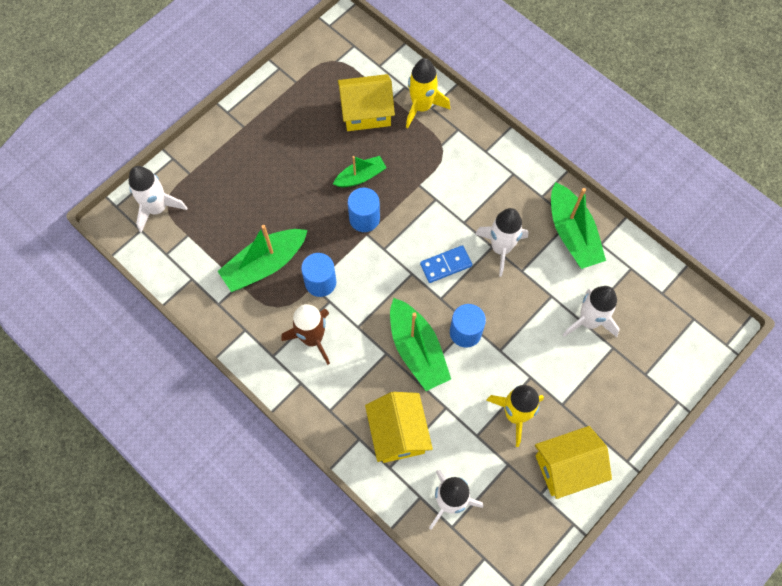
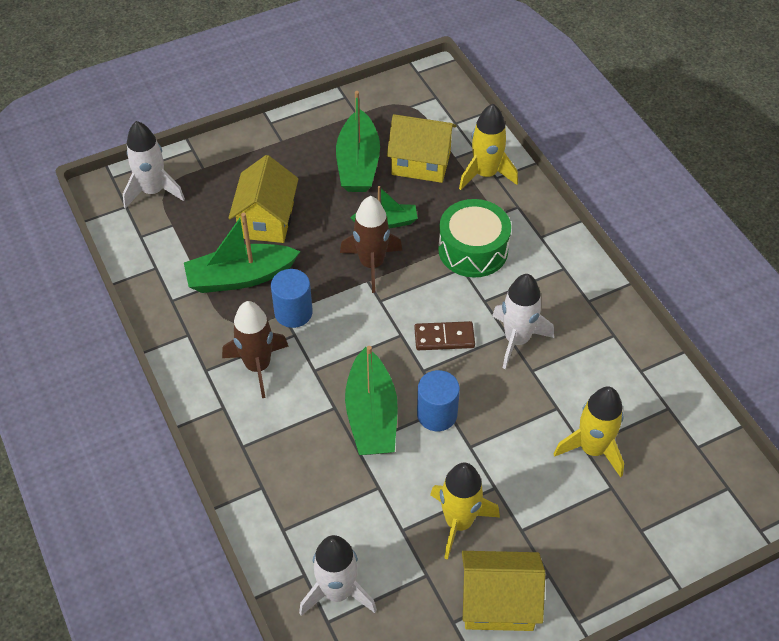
camera: 20 degrees right, 15 degrees down
blue cylinder [348,188,380,232] -> brown rocket [340,196,402,293]
yellow house [365,392,433,463] -> yellow house moved to [229,155,299,243]
blue domino [420,245,472,283] -> brown domino [414,321,475,350]
green boat [551,182,606,269] -> green boat moved to [336,91,380,192]
white rocket [563,286,620,337] -> yellow rocket [554,387,624,478]
none -> green drum [438,199,511,278]

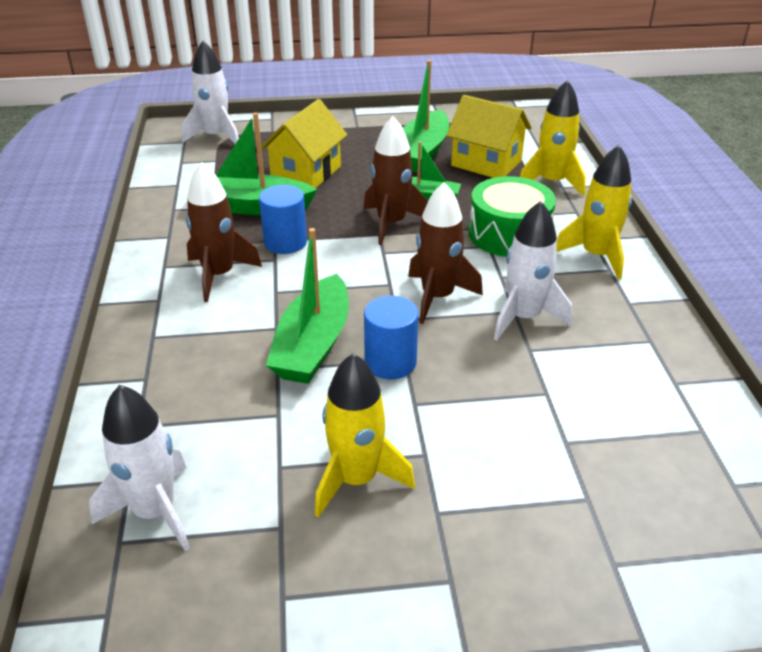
camera: 20 degrees right, 15 degrees down
brown domino [414,321,475,350] -> brown rocket [408,182,483,324]
yellow house [462,551,545,631] -> none
yellow rocket [554,387,624,478] -> yellow rocket moved to [557,145,632,280]

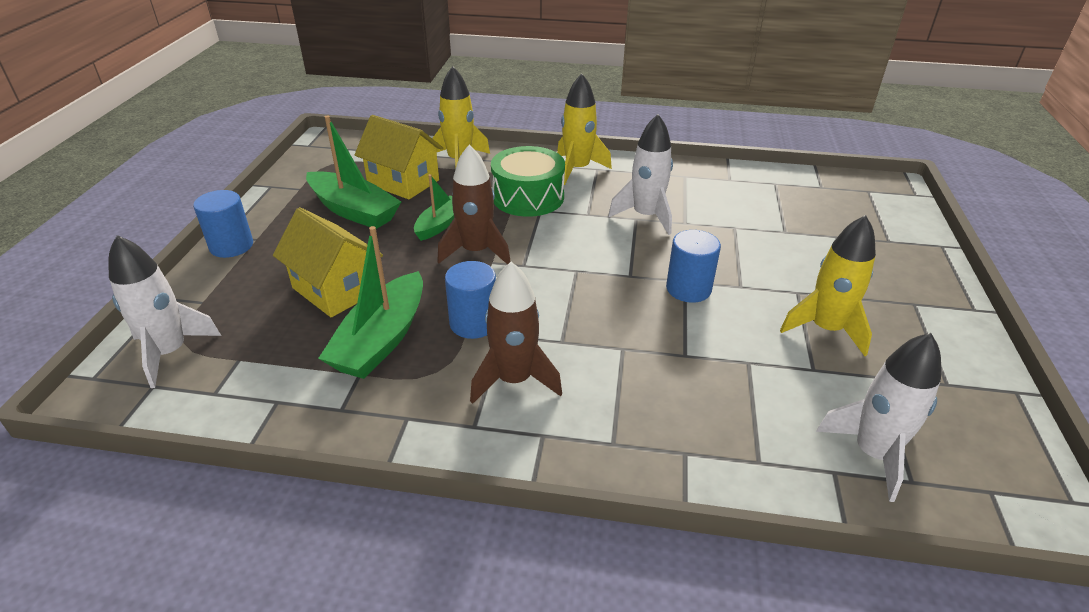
camera: 75 degrees left, 0 degrees up
green boat [266,228,349,384] -> none
brown rocket [408,182,483,324] -> none
yellow house [447,95,532,178] -> yellow house turned 75 degrees clockwise [355,115,443,199]
none -> blue cylinder [193,190,253,258]

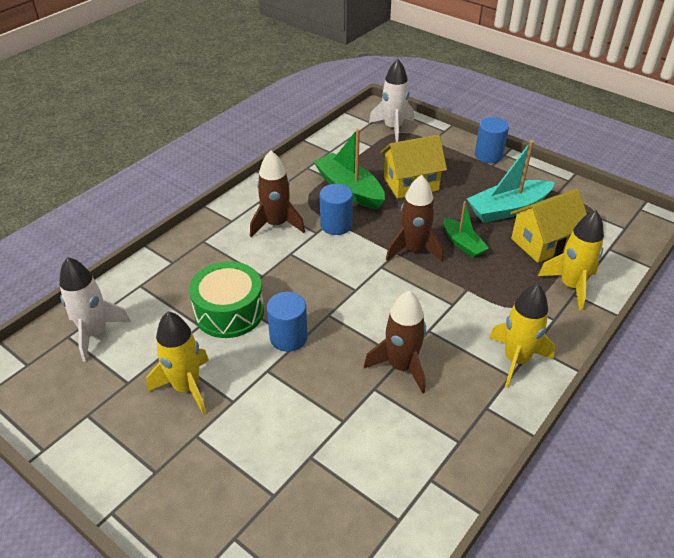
camera: 120 degrees right, 5 degrees up
green boat [306,115,401,229] -> turquoise boat [467,140,555,223]
green drum [491,146,565,217] -> green drum moved to [189,261,264,338]
white rocket [608,114,673,235] -> brown rocket [364,290,426,394]

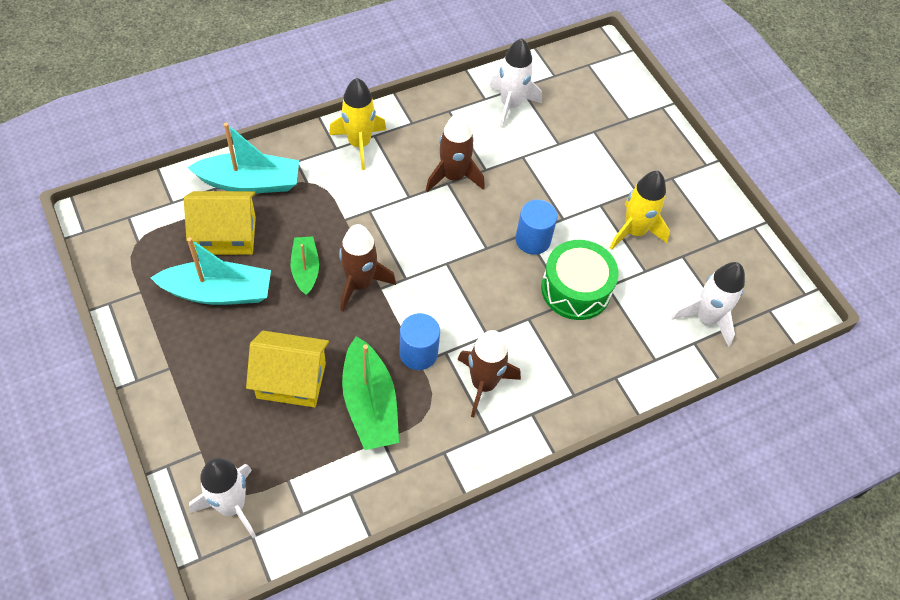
camera: 160 degrees left, 15 degrees up
blue cylinder [475,117,509,163] -> none
yellow rocket [538,210,604,311] -> turquoise boat [187,123,299,193]
none -> white rocket [489,38,542,128]

